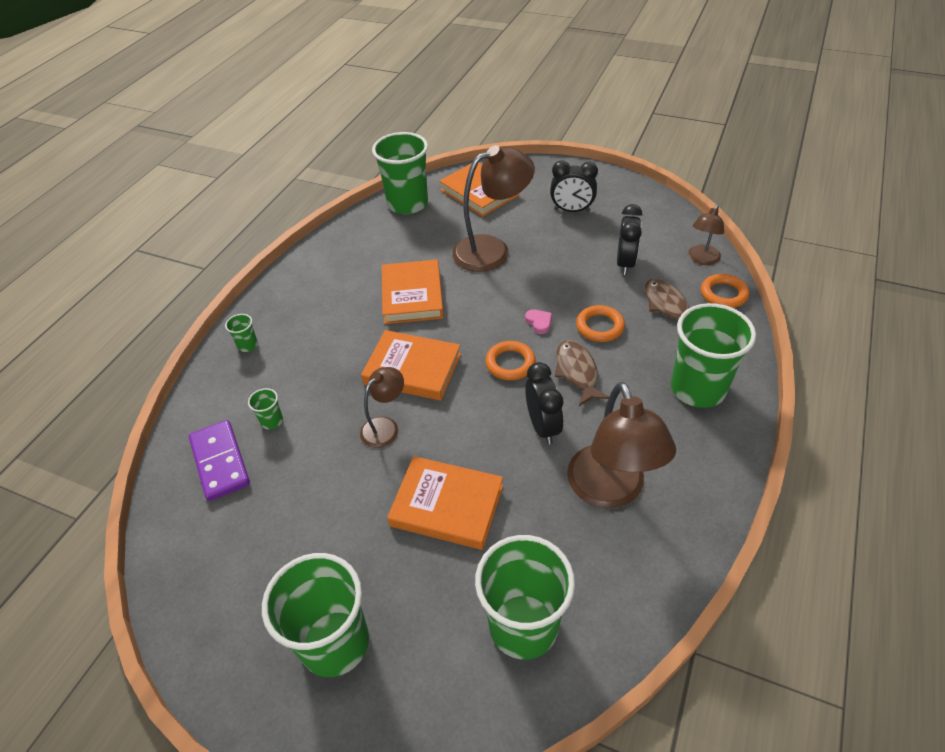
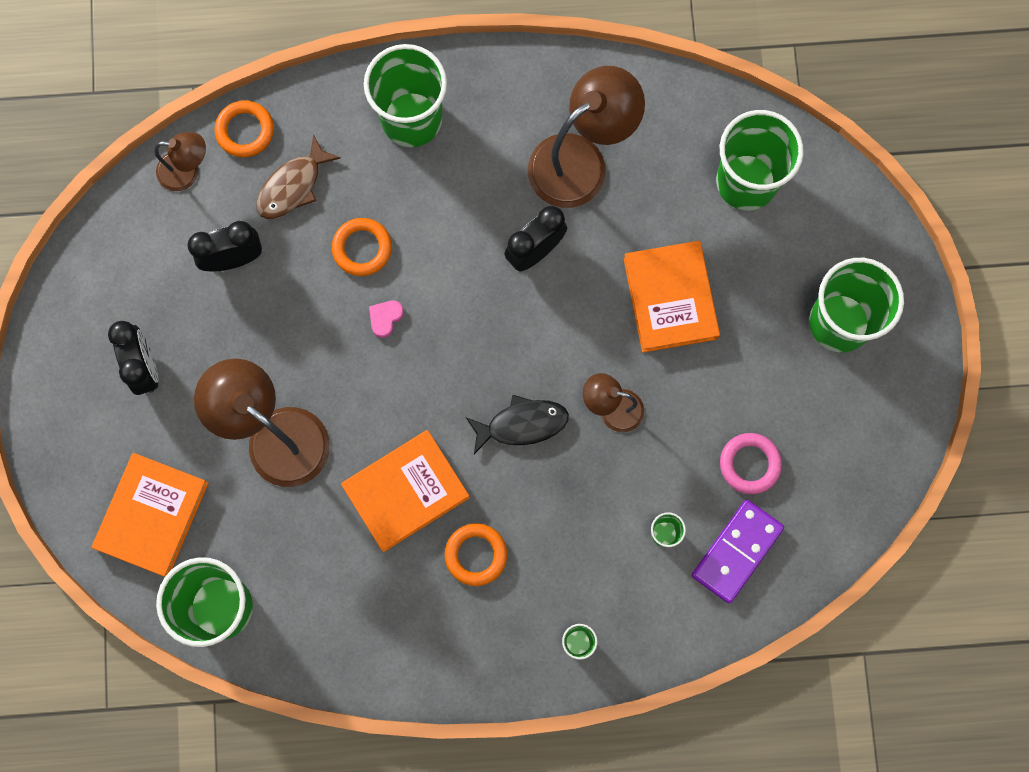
camera: 120 degrees left, 30 degrees up
orange book [361,330,461,401] -> black fish [466,395,569,454]
orange ring [485,341,536,380] -> orange ring moved to [445,523,507,586]
brown fish [555,340,609,406] -> none
none -> pink ring [720,433,782,494]

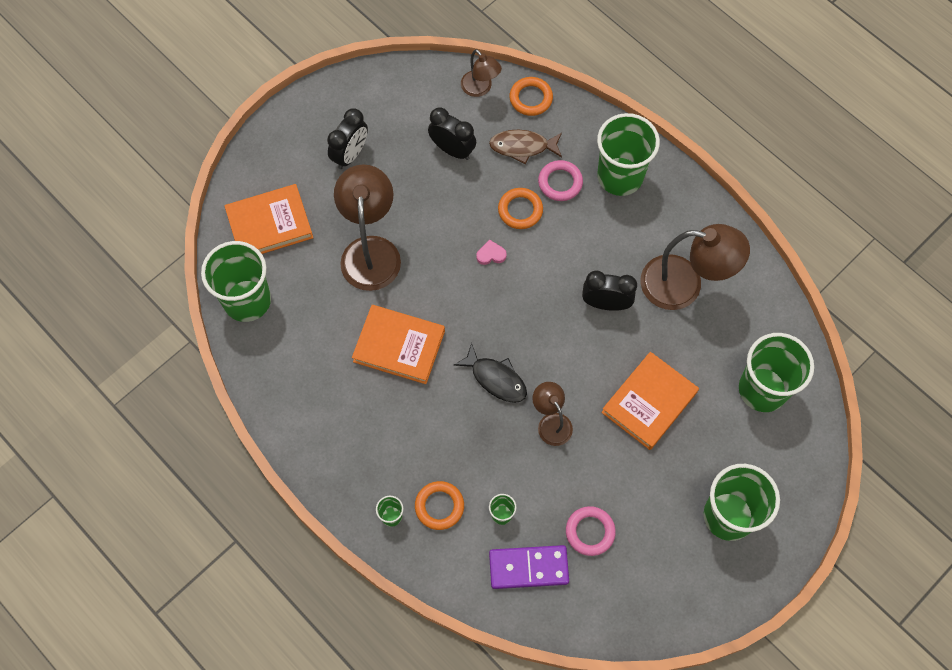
camera: 50 degrees right, 10 degrees down
orange ring [445,523,507,586] -> orange ring moved to [415,481,464,530]
none -> pink ring [538,160,583,201]

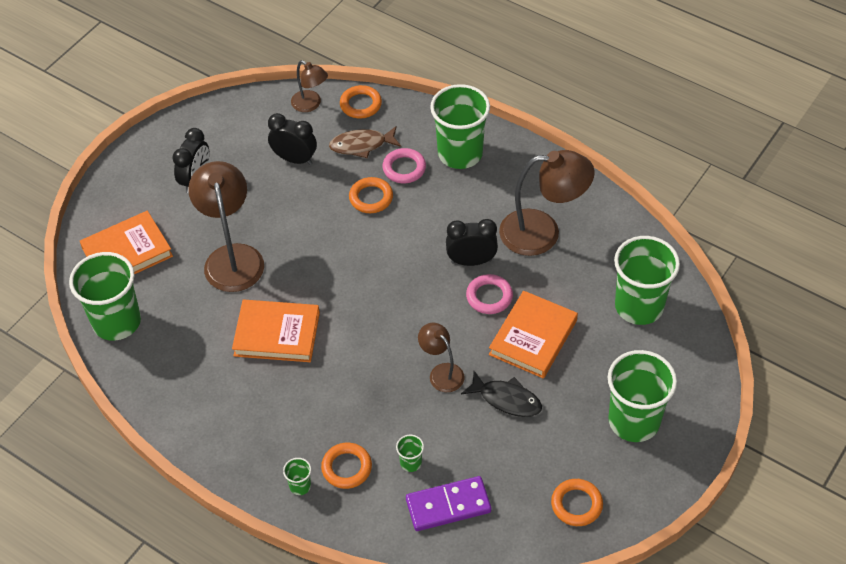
camera: 10 degrees left, 15 degrees down
black fish [454,343,527,403] -> black fish moved to [461,371,542,417]
pink heart [476,239,507,265] -> none
pink ring [566,506,616,556] -> pink ring moved to [466,274,513,314]
none -> orange ring [551,479,603,526]

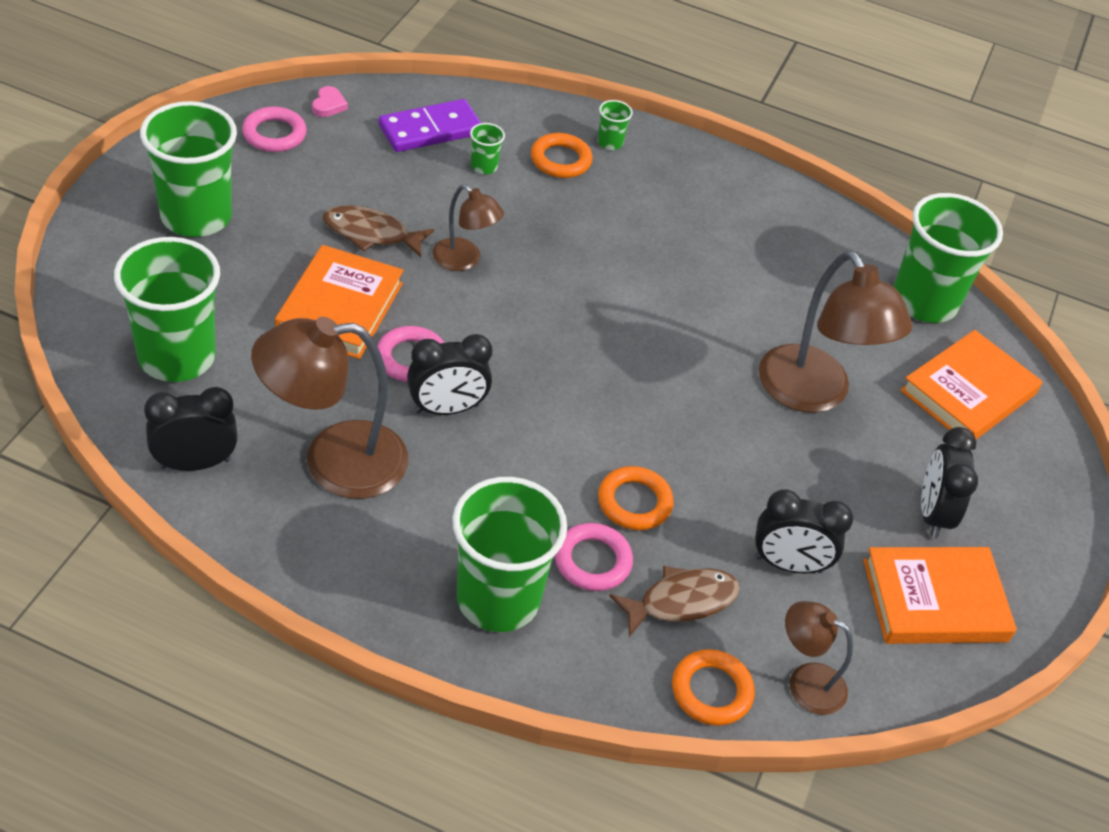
camera: 160 degrees right, 5 degrees down
orange book [232,300,320,362] -> orange book moved to [863,547,1017,644]
black fish [461,371,542,417] -> brown fish [323,205,434,257]
orange ring [551,479,603,526] -> pink ring [242,107,307,152]
none -> black clock [144,387,238,471]
none -> pink heart [312,86,348,117]

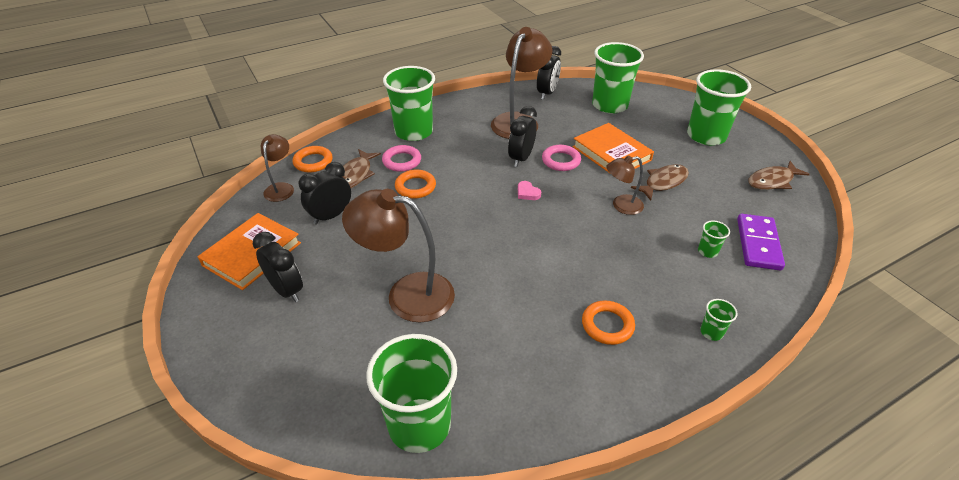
camera: 135 degrees right, 5 degrees down
pink ring [242,107,307,152] -> brown fish [748,161,810,190]
pink heart [312,86,348,117] -> pink heart moved to [518,181,541,200]
orange ring [531,133,592,178] -> orange ring moved to [582,300,635,345]
brown lamp [785,601,853,715] -> brown lamp turned 60 degrees counterclockwise [261,134,294,202]
orange book [900,330,1043,439] -> none

